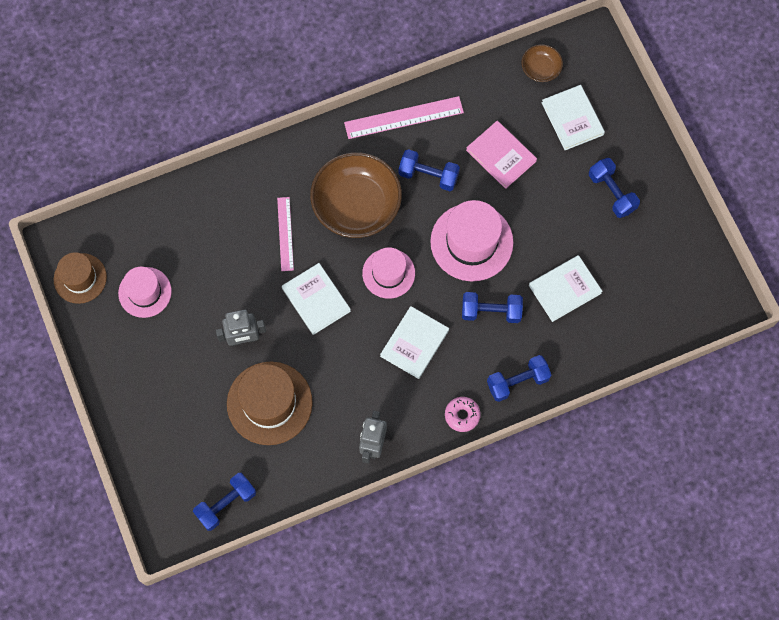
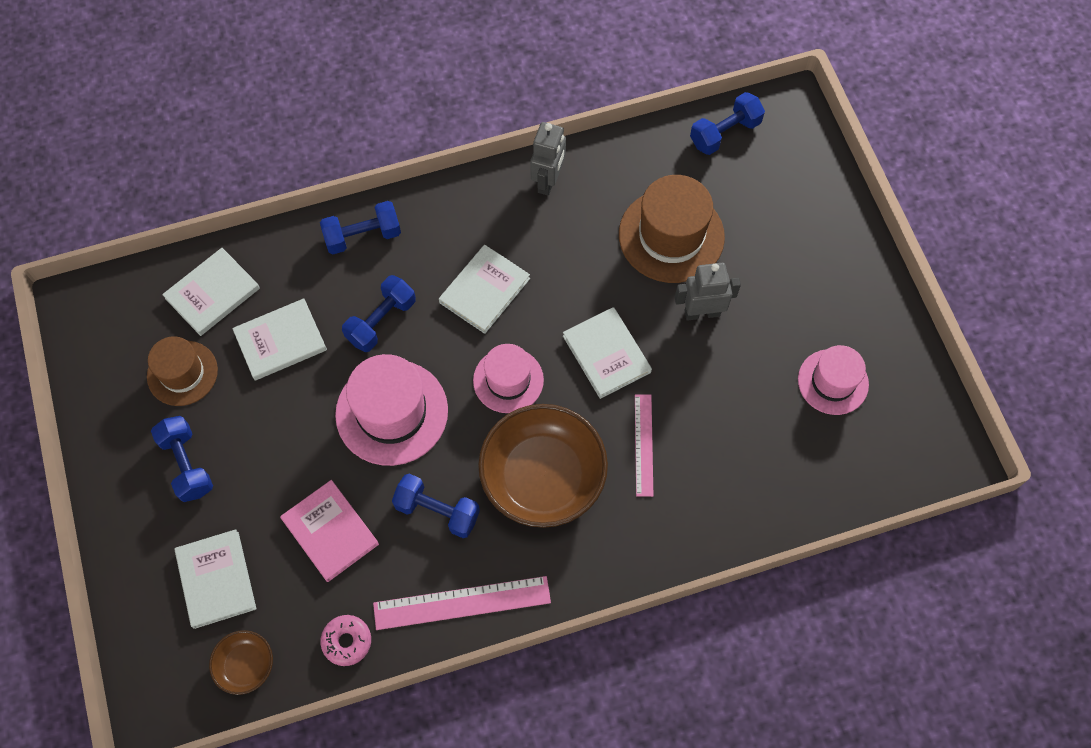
camera: 175 degrees left, 5 degrees down
brown hat [54,252,107,304] -> brown hat moved to [147,336,218,406]
pink donut [445,397,481,432] -> pink donut moved to [321,615,371,666]
blue dumbbell [462,292,523,323] -> blue dumbbell turned 60 degrees counterclockwise [342,275,416,352]
none -> white book [162,248,260,336]

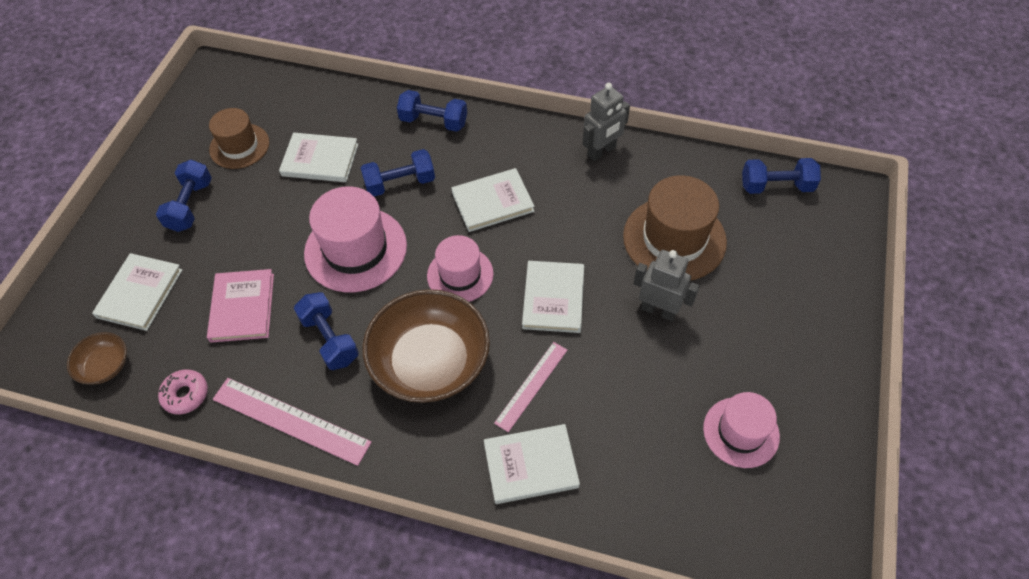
camera: 35 degrees right, 10 degrees down
white book [162,248,260,336] -> white book moved to [484,424,580,504]

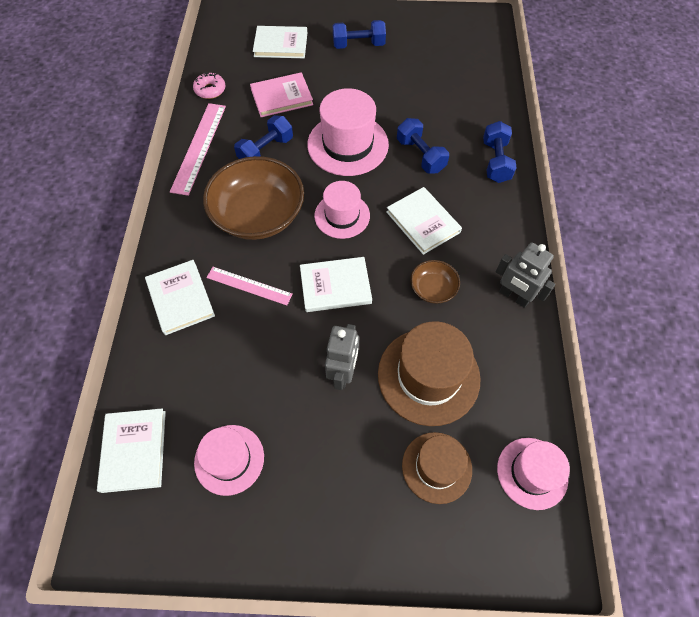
camera: 75 degrees right, 5 degrees up
brown bowl [67,332,127,384] -> brown bowl moved to [410,260,460,304]
brown hat [209,108,269,169] -> brown hat moved to [402,432,472,504]
white book [279,133,358,182] -> white book moved to [97,408,166,493]
blue dumbbell [742,158,821,194] -> pink hat [497,438,570,510]

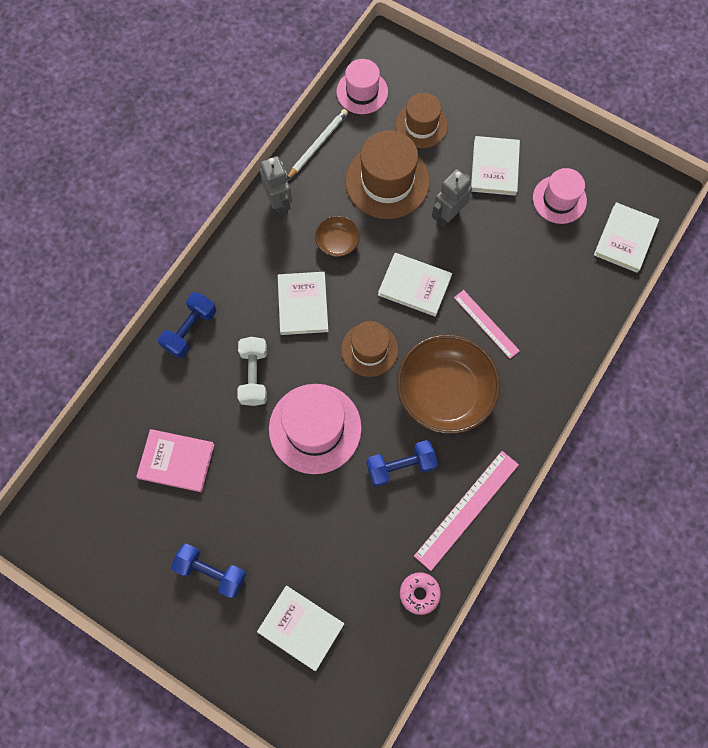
camera: 150 degrees left, 10 degrees up
white book [145,260,215,335] -> white book moved to [471,136,520,196]
pink book [250,72,313,117] -> pink book moved to [136,429,215,492]
pink hat [314,181,370,239] -> brown hat [341,321,398,377]
blue dumbbell [397,118,449,173] -> white dumbbell [237,337,267,406]
none -> white pencil [287,109,348,179]

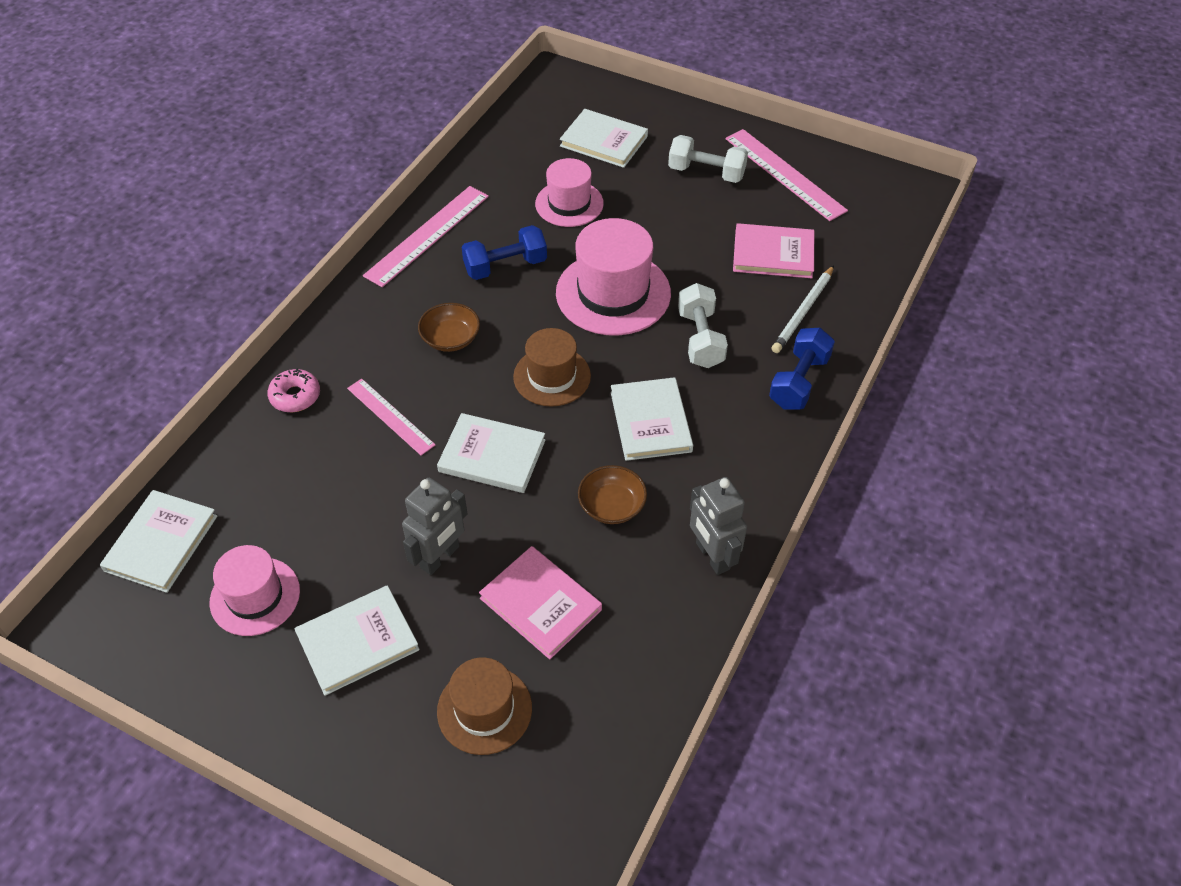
camera: 175 degrees right, 20 degrees down
blue dumbbell [171,543,246,598] -> white dumbbell [668,135,748,183]
white pencil [287,109,348,179] -> white pencil moved to [771,265,834,353]
pink hat [336,59,388,114] -> pink hat moved to [535,158,604,227]
brown hat [345,130,430,219] -> pink book [479,546,602,659]
brown bowl [397,334,500,434] -> brown bowl [418,303,480,352], size x0.47
pink donut [400,572,441,615] -> pink donut moved to [267,368,320,412]
white book [471,136,520,196] -> white book turned 60 degrees clockwise [294,585,420,696]
none -> pink ruler [725,129,848,221]

